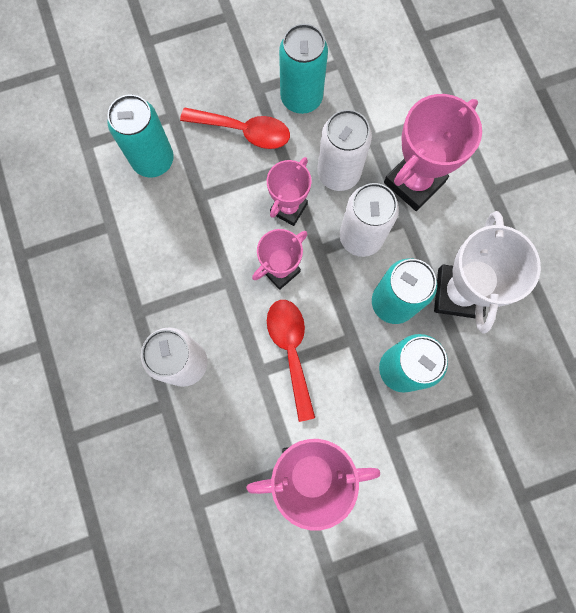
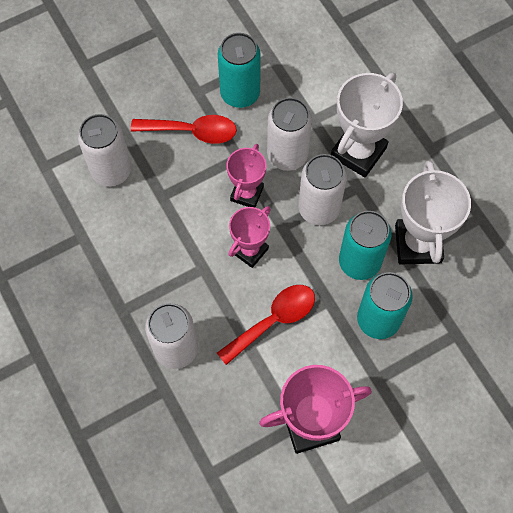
camera: 10 degrees left, 10 degrees down
turquoise can [107,95,174,177] -> white can [78,114,131,187]
red spoon [267,300,315,422] -> red spoon turned 75 degrees clockwise [217,285,315,365]
pink trophy [384,94,482,211] -> white trophy [331,73,403,177]

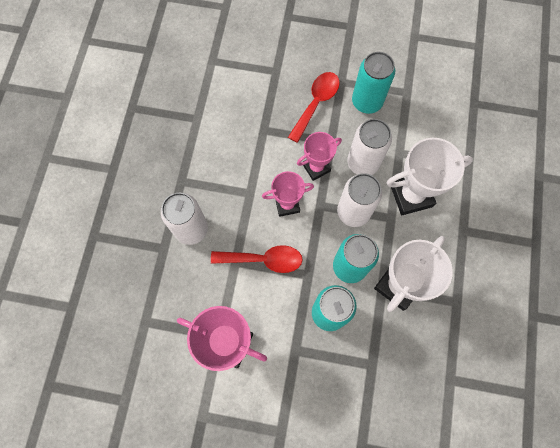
camera: 40 degrees right, 5 degrees up
white can [78,114,131,187] -> none
red spoon [131,115,237,144] -> red spoon turned 105 degrees counterclockwise [288,72,340,143]

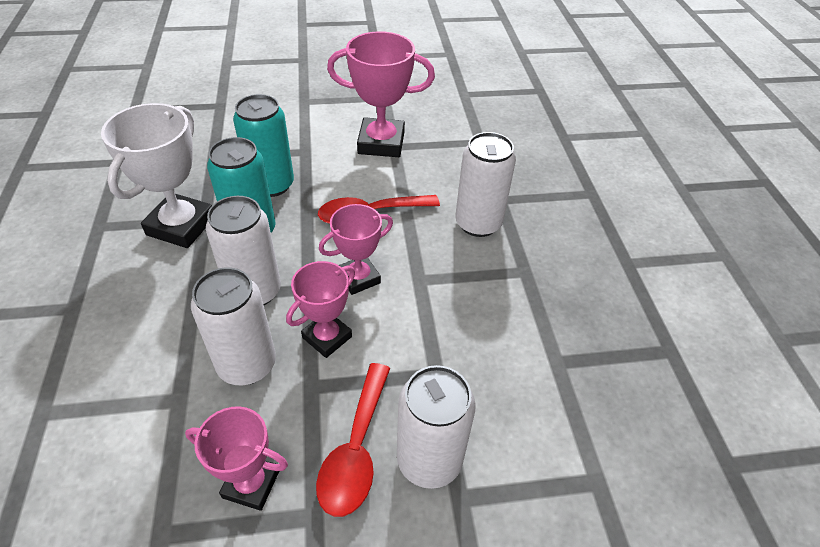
camera: 160 degrees right, 25 degrees down
turquoise can [352,52,395,114] -> pink trophy [185,406,288,511]
white trophy [387,138,473,215] -> none
none -> white can [397,365,475,489]

